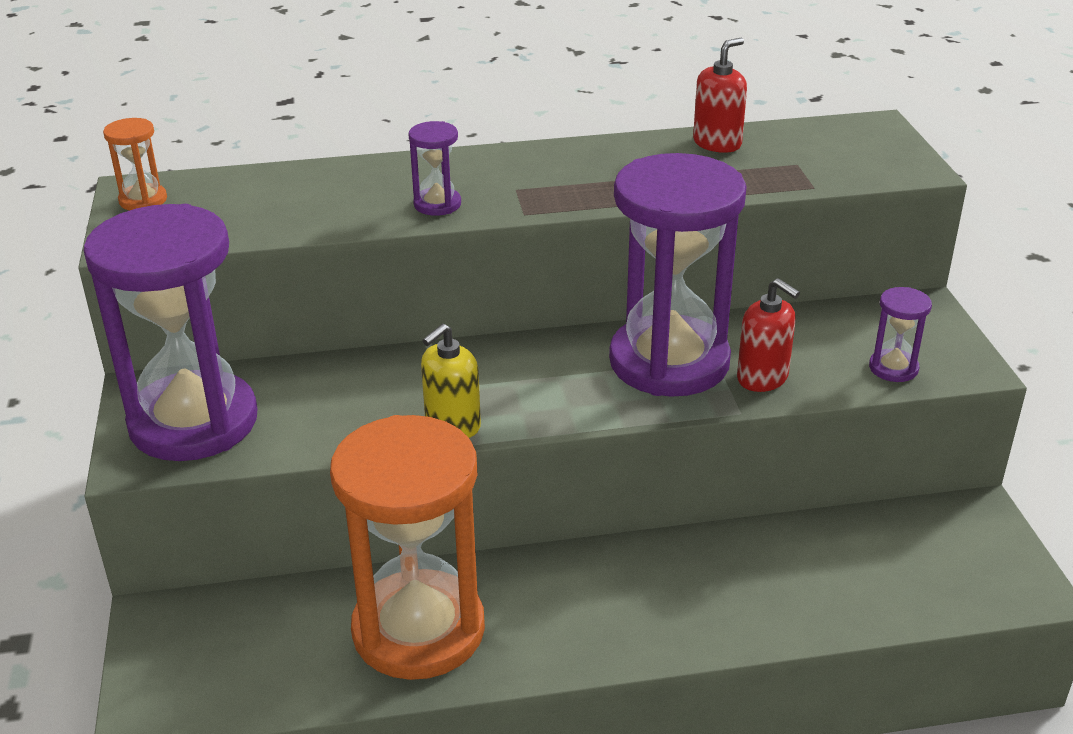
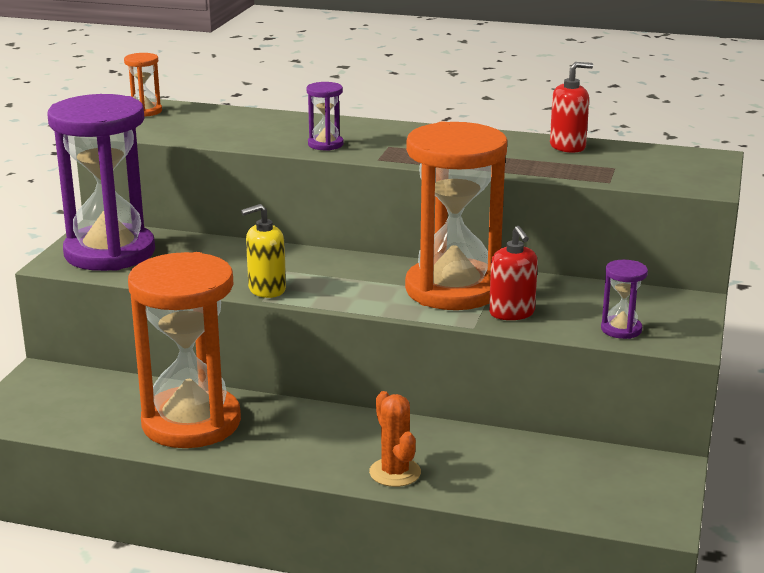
camera: 25 degrees right, 10 degrees down
purple hourglass [609,153,747,397] -> orange hourglass [405,122,507,310]
none -> orange cactus [369,391,421,487]

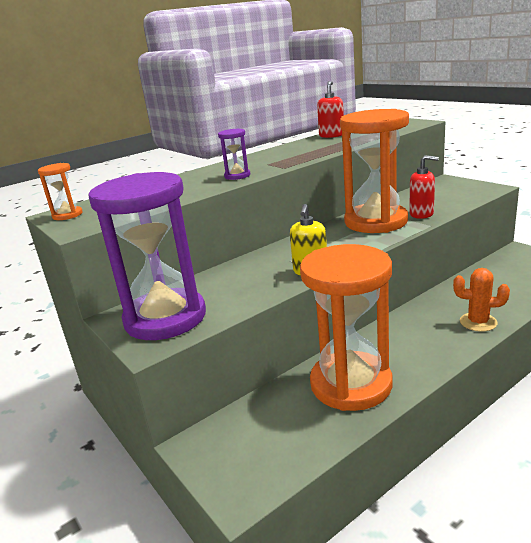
camera: 50 degrees left, 0 degrees up
purple hourglass [601,260,648,339] -> none

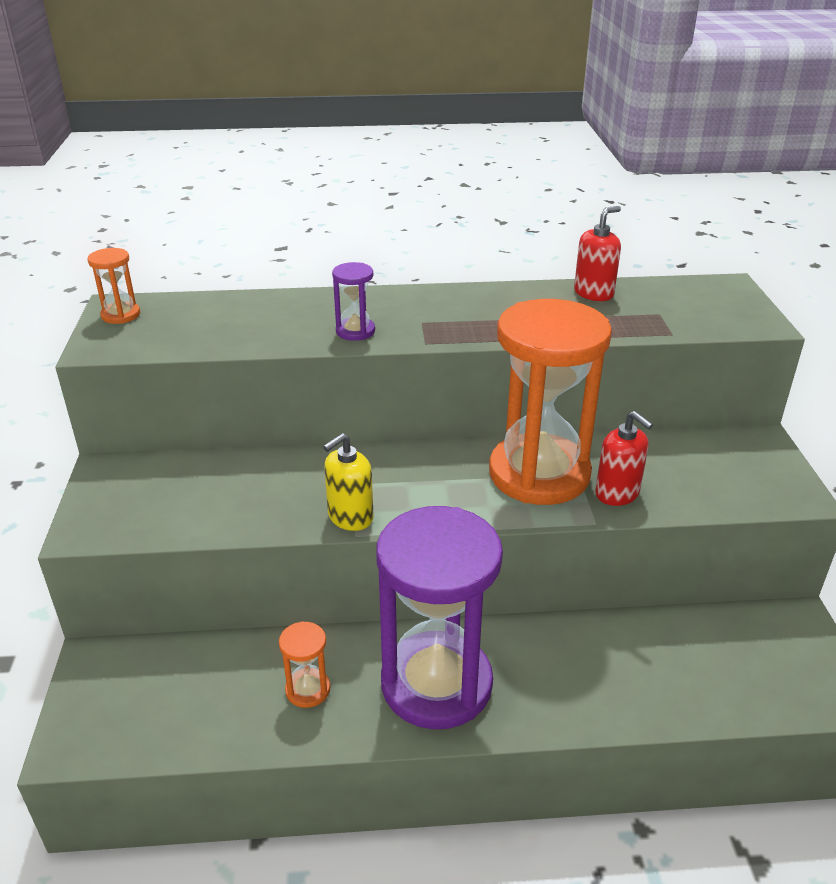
camera: 30 degrees right, 10 degrees up
purple hourglass [88,172,206,340] -> purple hourglass moved to [376,506,503,729]
orange hourglass [300,244,393,411] -> orange hourglass [279,621,330,708], size x0.40
orange cactus [453,268,510,332] -> none

